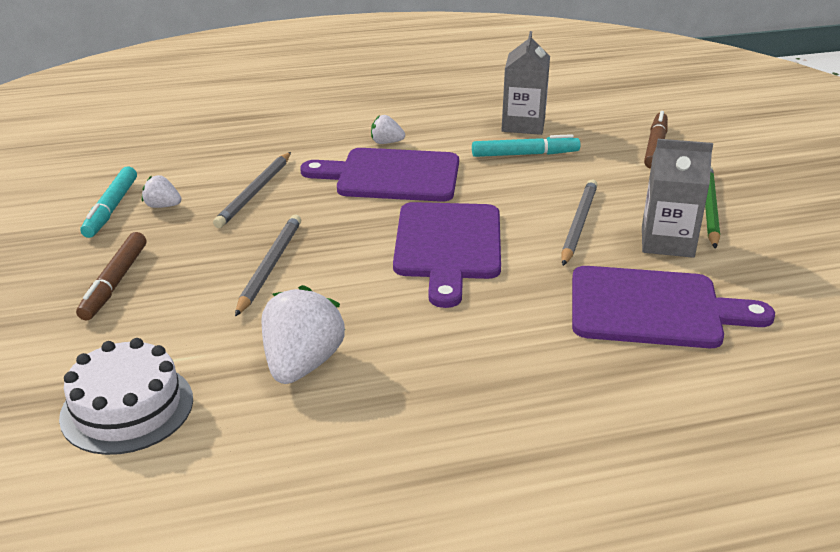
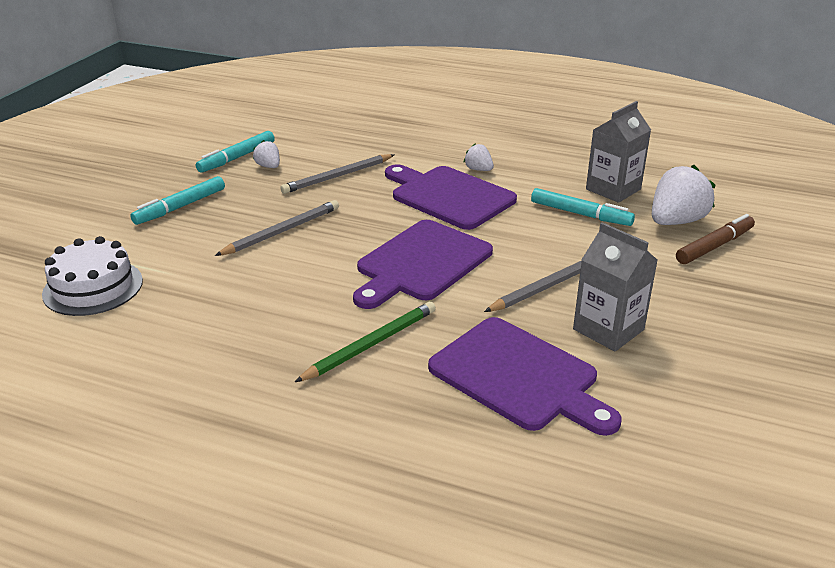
camera: 35 degrees right, 0 degrees up
brown marker [76,232,146,321] -> turquoise marker [130,176,225,225]
white strawberry [261,285,345,384] -> white strawberry moved to [652,165,716,225]
green pencil [705,166,720,249] -> green pencil moved to [295,301,436,382]

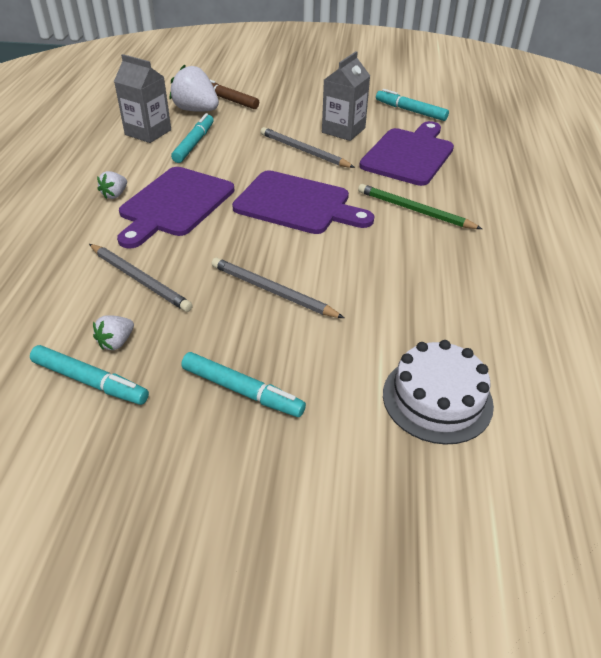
camera: 105 degrees left, 10 degrees up
none -> turquoise marker [376,89,449,121]

